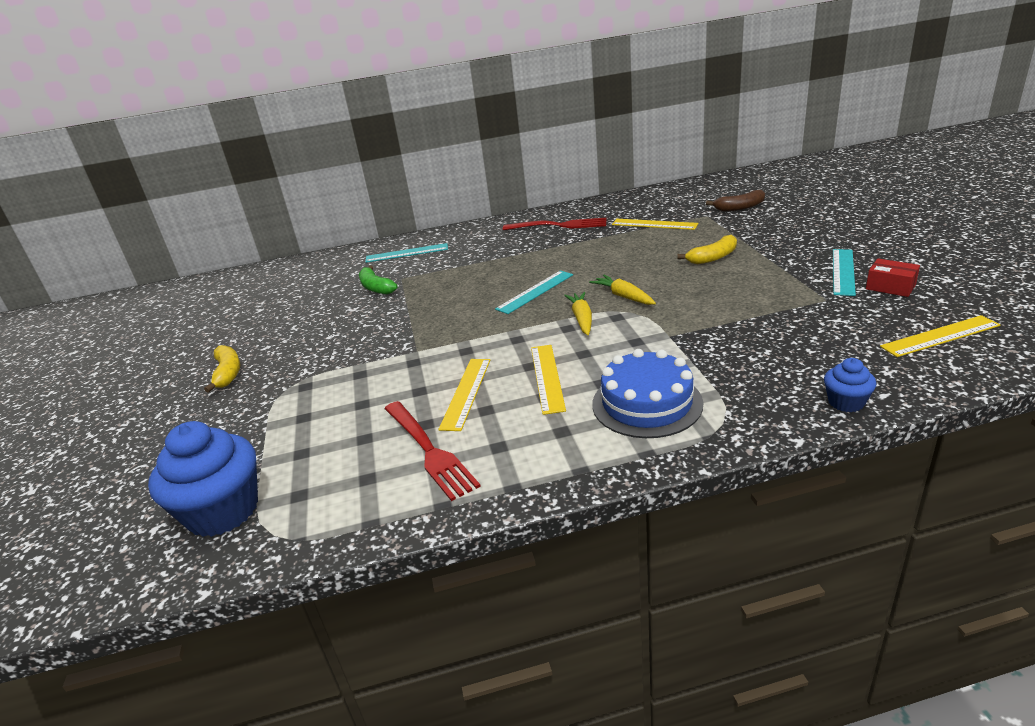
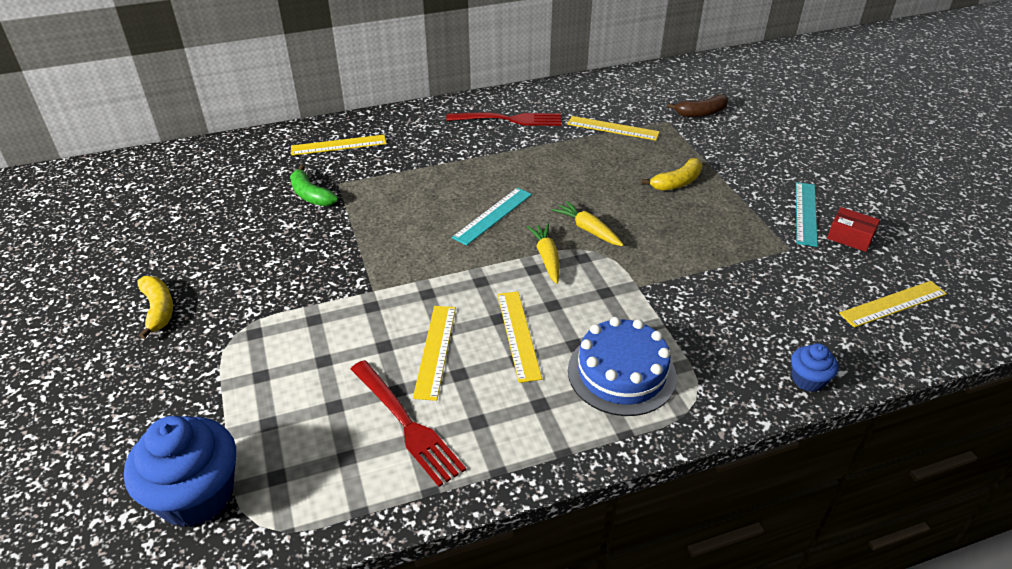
camera: 10 degrees left, 10 degrees up
turquoise ruler [365,243,448,263] -> yellow ruler [291,135,386,156]

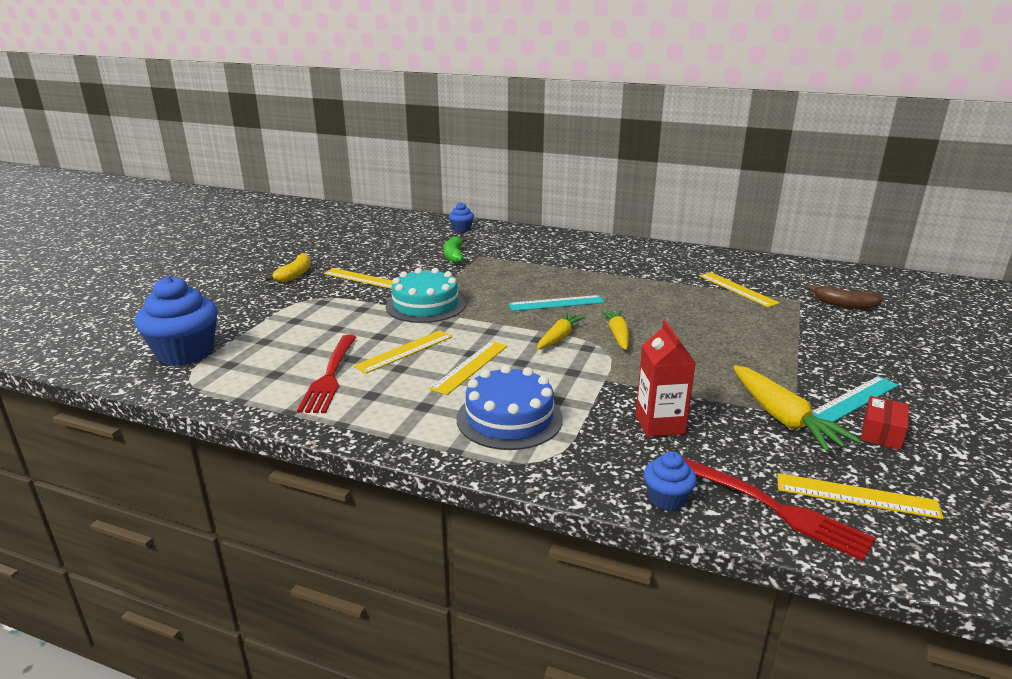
camera: 40 degrees right, 15 degrees down
yellow ruler [291,135,386,156] -> yellow ruler moved to [323,268,392,289]
red fork [446,112,561,126] -> red fork moved to [683,457,876,561]
yellow banana [642,158,702,191] -> none
red box [827,207,880,252] -> red box turned 45 degrees clockwise [861,396,909,450]
none -> turquoise cake [386,268,465,323]
none -> blue cupcake [449,202,474,232]
none -> red carton [635,321,696,437]
none -> yellow carrot [733,365,861,452]

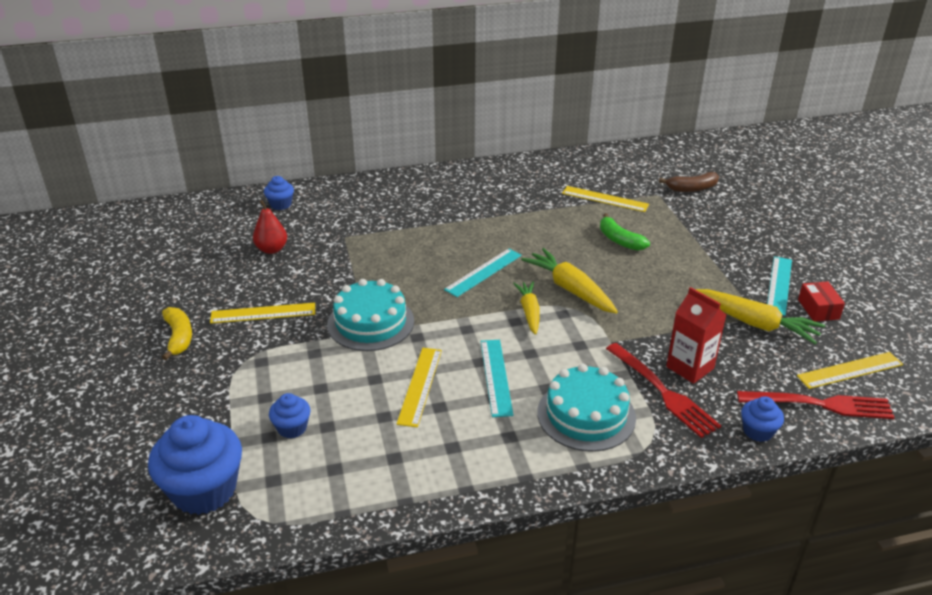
camera: 35 degrees left, 10 degrees up
red fork [297,335,356,413] -> red fork moved to [606,343,721,438]
yellow ruler [429,341,508,395] -> turquoise ruler [481,340,514,417]
green banana [444,236,467,264] -> green banana moved to [600,213,650,251]
blue cake [456,365,563,450] -> turquoise cake [537,364,636,452]
yellow carrot [601,310,629,350] -> yellow carrot [521,248,618,314], size x1.52
none -> red pear [253,200,287,254]
none -> blue cupcake [269,393,311,439]

